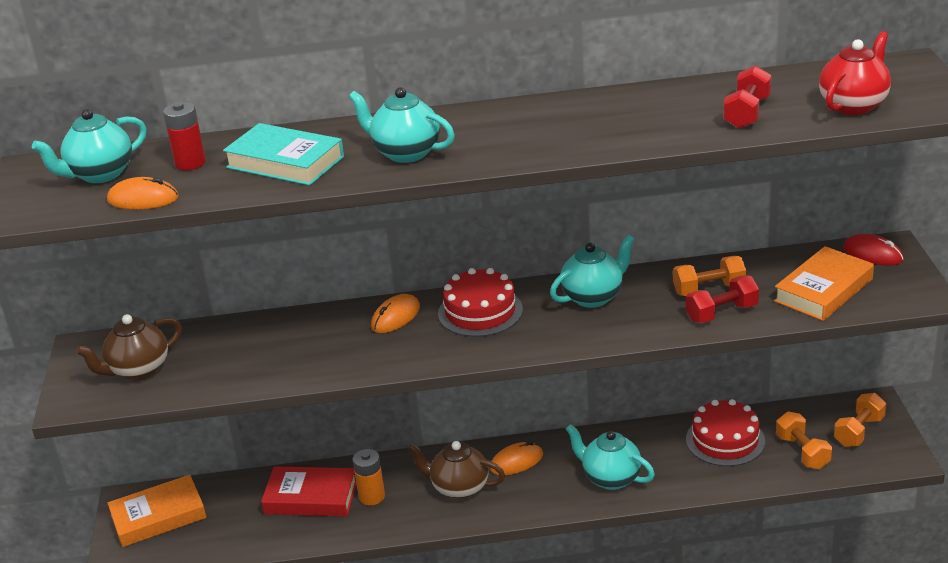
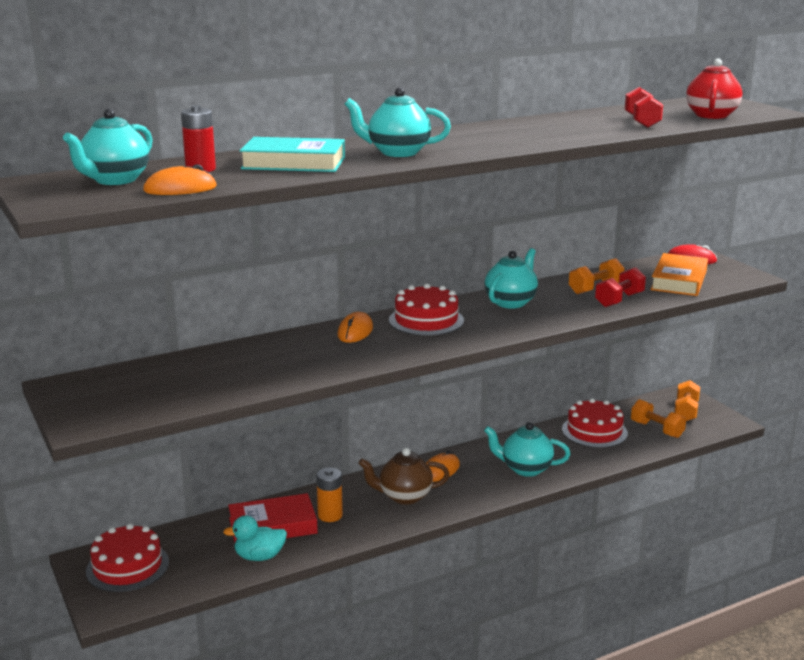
camera: 25 degrees left, 10 degrees down
brown teapot [76,314,182,380] -> none
orange book [108,475,206,547] -> red cake [86,524,169,592]
none -> turquoise duck [223,515,287,561]

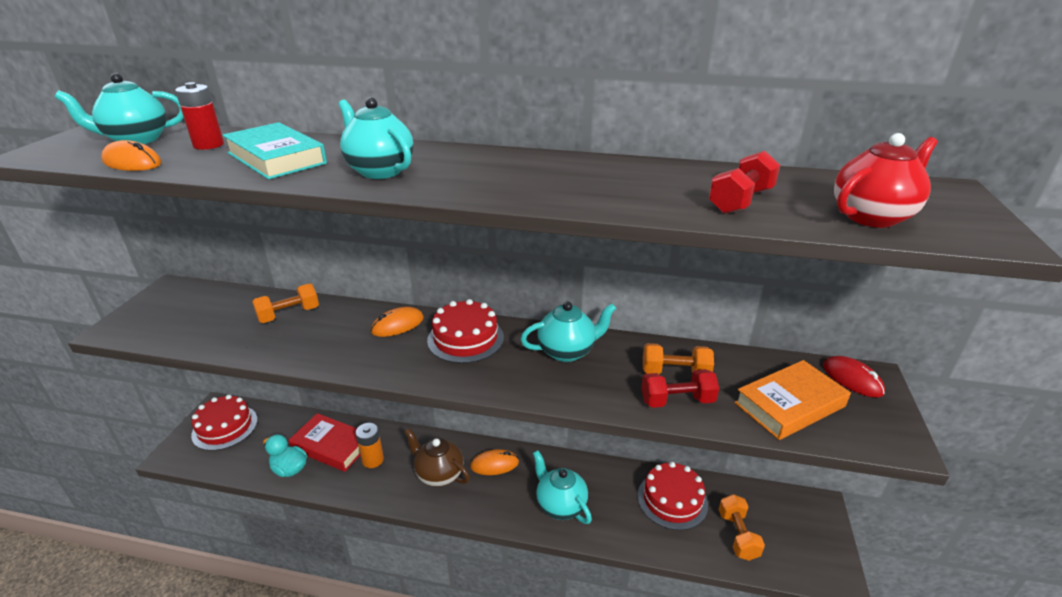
camera: 40 degrees right, 10 degrees up
orange dumbbell [674,380,700,421] -> orange dumbbell moved to [252,283,319,323]

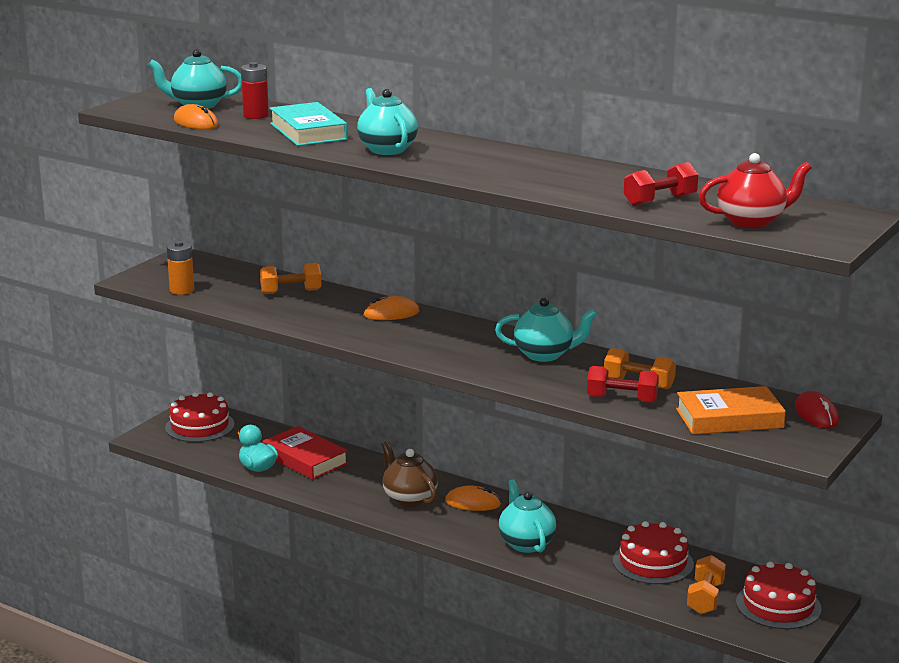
camera: 20 degrees right, 10 degrees down
orange battery [356,423,384,468] -> orange battery moved to [167,241,194,295]
red cake [427,299,504,363] -> red cake moved to [736,562,822,629]

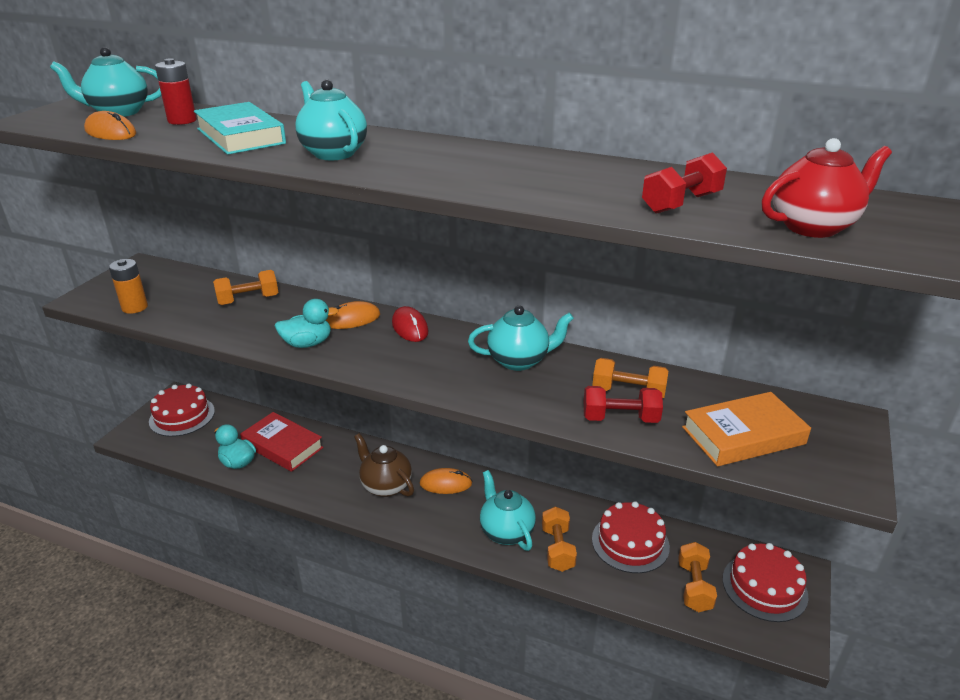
camera: 10 degrees left, 10 degrees up
red mouse [795,391,839,428] -> red mouse moved to [392,306,428,342]
none -> turquoise duck [275,299,339,348]
none -> orange dumbbell [542,506,577,572]

